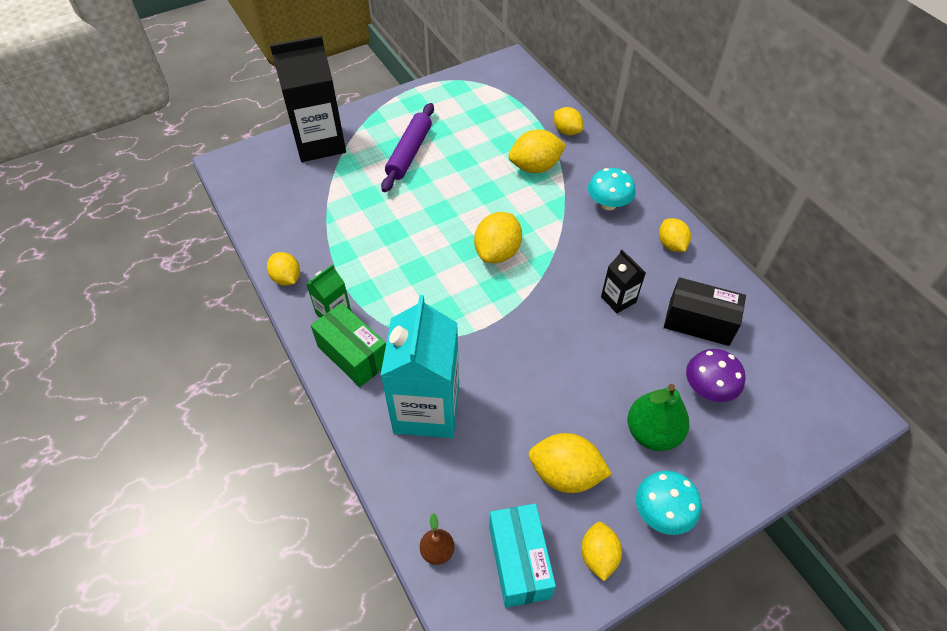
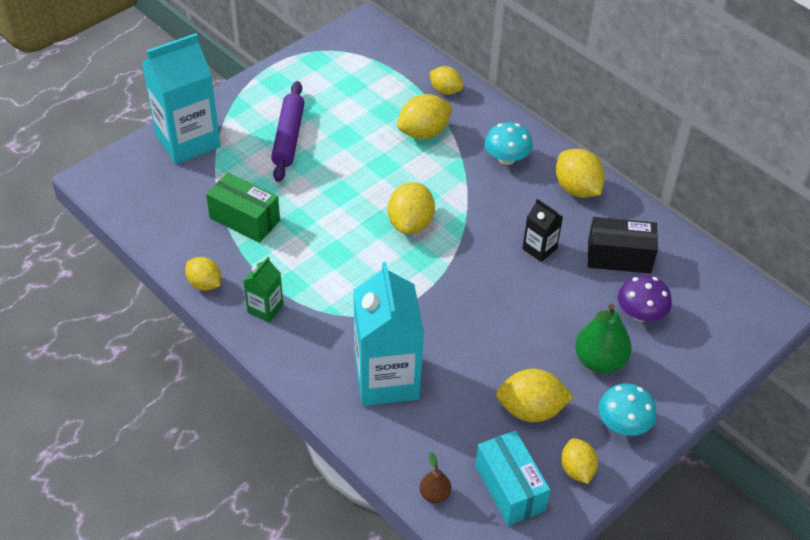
camera: 15 degrees left, 5 degrees down
black carton [270,35,346,162] -> turquoise carton [142,33,221,164]
green box [311,303,386,387] -> green box moved to [206,172,280,243]
yellow lemon [659,218,691,252] -> yellow lemon [556,149,605,198], size x1.53

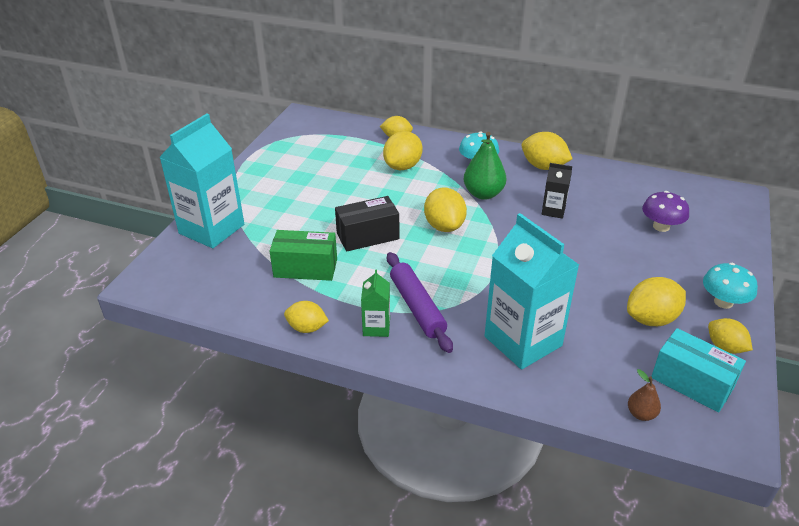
camera: 25 degrees left, 10 degrees down
purple rolling pin [271,81,305,182] -> purple rolling pin moved to [387,252,453,353]
green pear [575,304,632,373] -> green pear moved to [464,132,506,200]
black box [588,217,658,274] -> black box moved to [335,196,399,252]

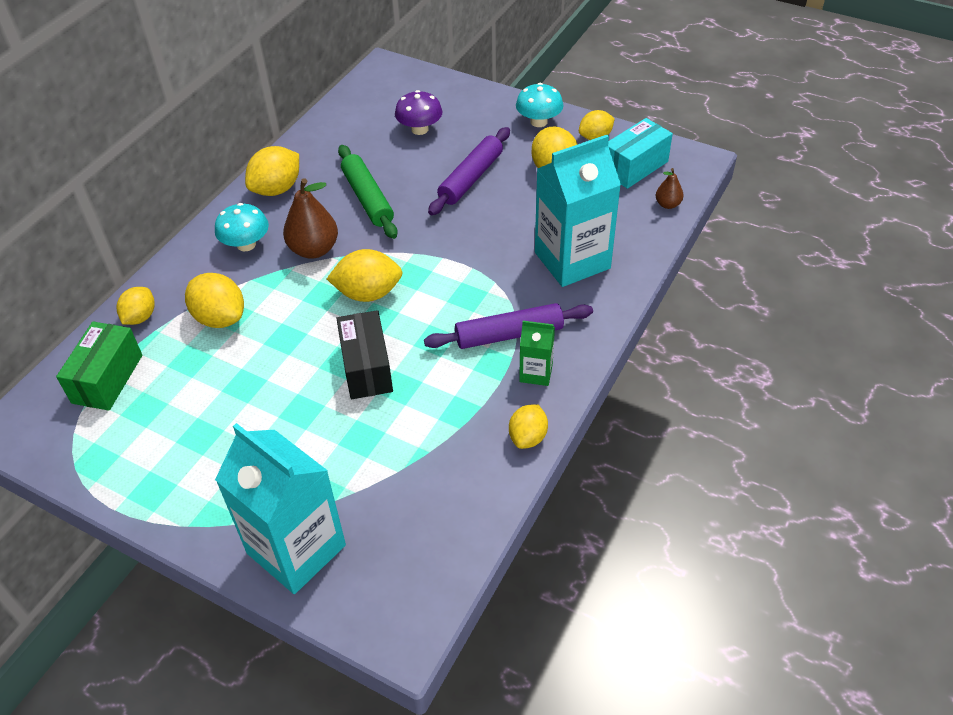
camera: 80 degrees left, 10 degrees up
green box [270,230,337,281] -> green box moved to [56,322,142,411]
green pear [464,132,506,200] -> brown pear [283,178,338,259]
black carton [541,163,572,219] -> green rolling pin [338,145,398,239]
none -> purple rolling pin [428,127,510,215]

